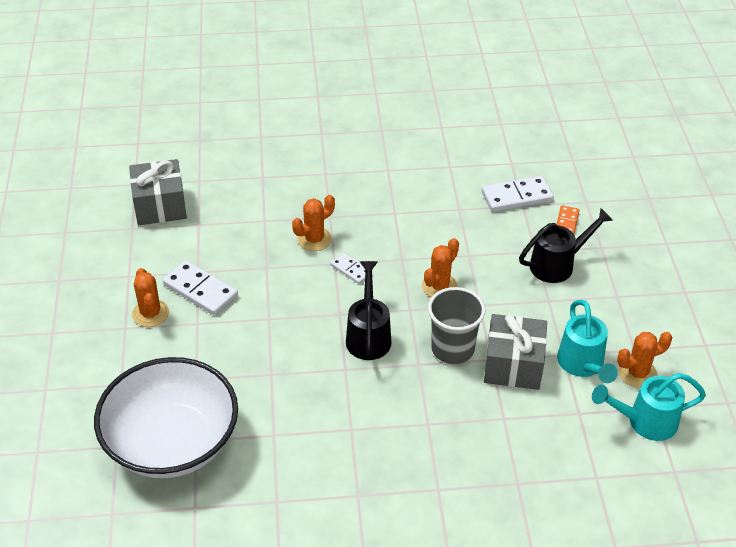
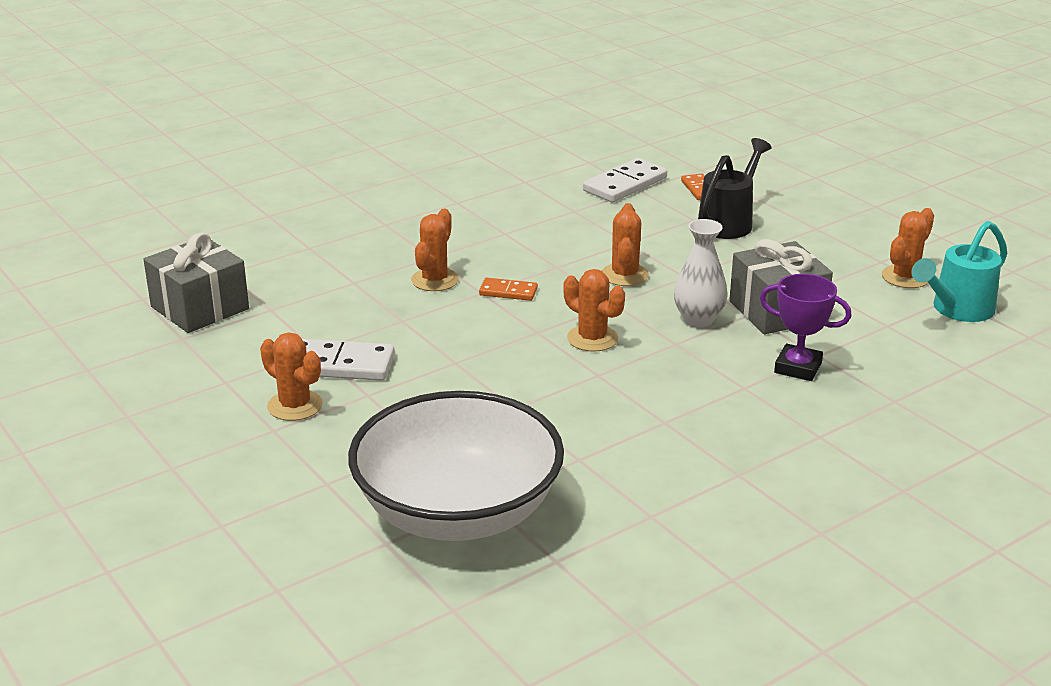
camera: 30 degrees left, 15 degrees down
white domino [330,253,366,284] -> orange domino [479,278,538,301]
black watering can [346,261,392,360] -> orange cactus [563,269,625,352]
grey cup [428,287,486,364] -> white vase [674,219,728,327]
turquoise watering can [557,300,618,383] -> none
none -> purple trophy [760,274,852,381]

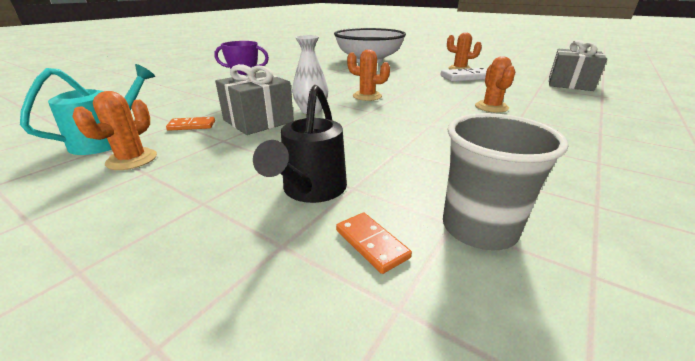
camera: 160 degrees right, 0 degrees up
orange domino [479,278,538,301] -> orange domino moved to [166,117,215,131]
white domino [583,158,667,202] -> grey cup [443,113,569,251]
orange cactus [602,203,649,286] -> none

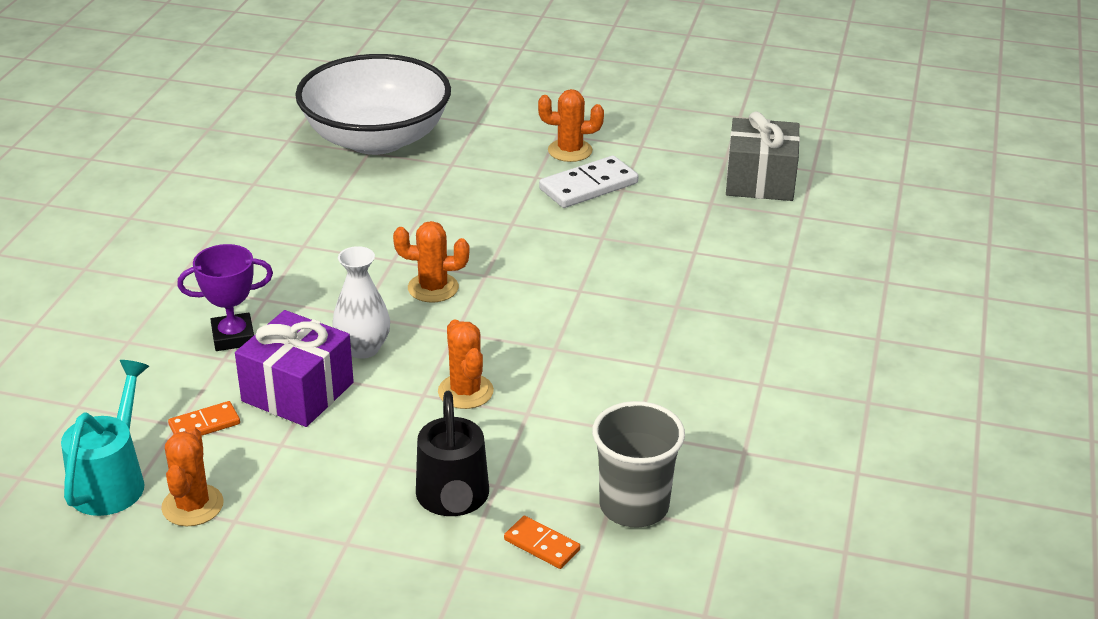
camera: 20 degrees left, 5 degrees up
grey gift [215,64,294,135] -> purple gift [235,310,354,427]
orange cactus [475,56,515,113] -> orange cactus moved to [438,320,494,409]

